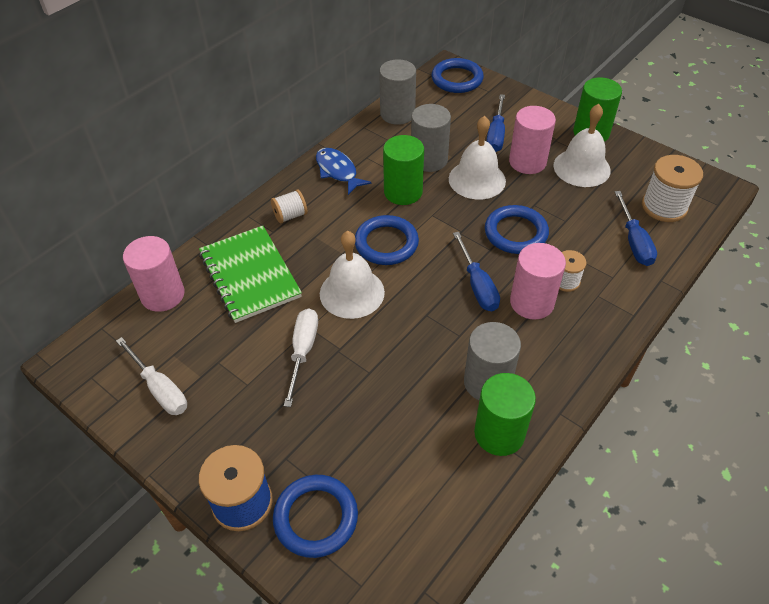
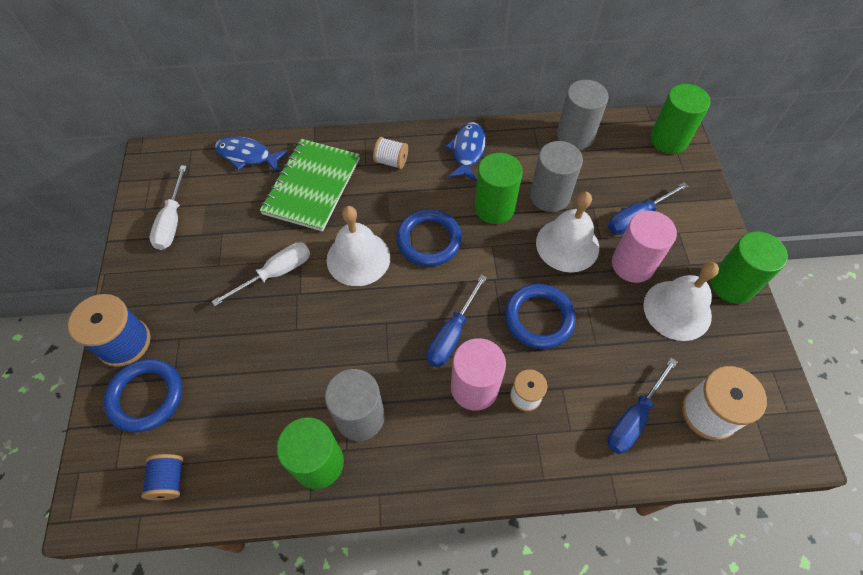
camera: 45 degrees right, 10 degrees up
pink cylinder [123,236,185,312] -> blue fish [214,136,288,172]
blue ring [431,58,484,93] -> green cylinder [650,84,711,154]
none -> blue spool [141,454,183,500]

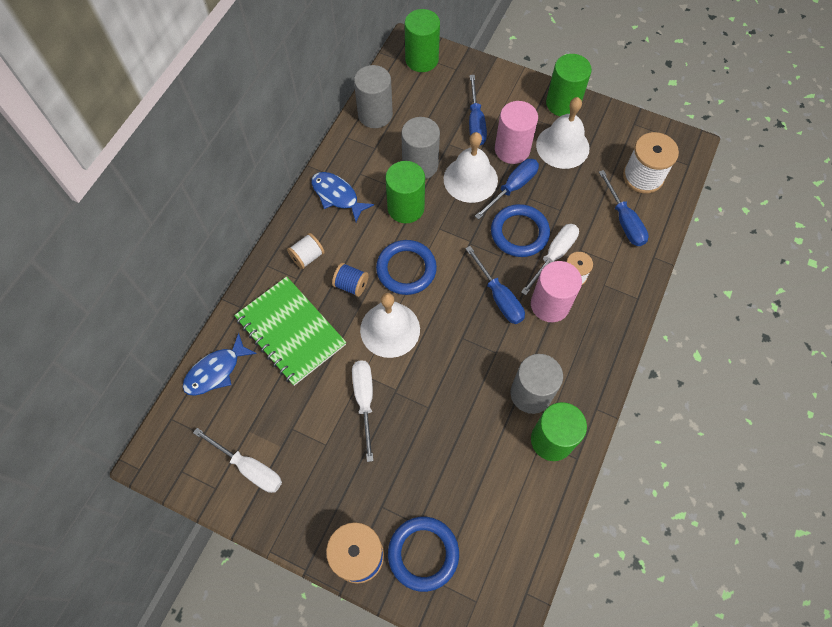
camera: 60 degrees left, 5 degrees up
blue spool [141,454,183,500] -> blue spool moved to [332,263,369,297]
none -> blue screwdriver [475,159,539,220]
none -> white screwdriver [521,224,579,295]

